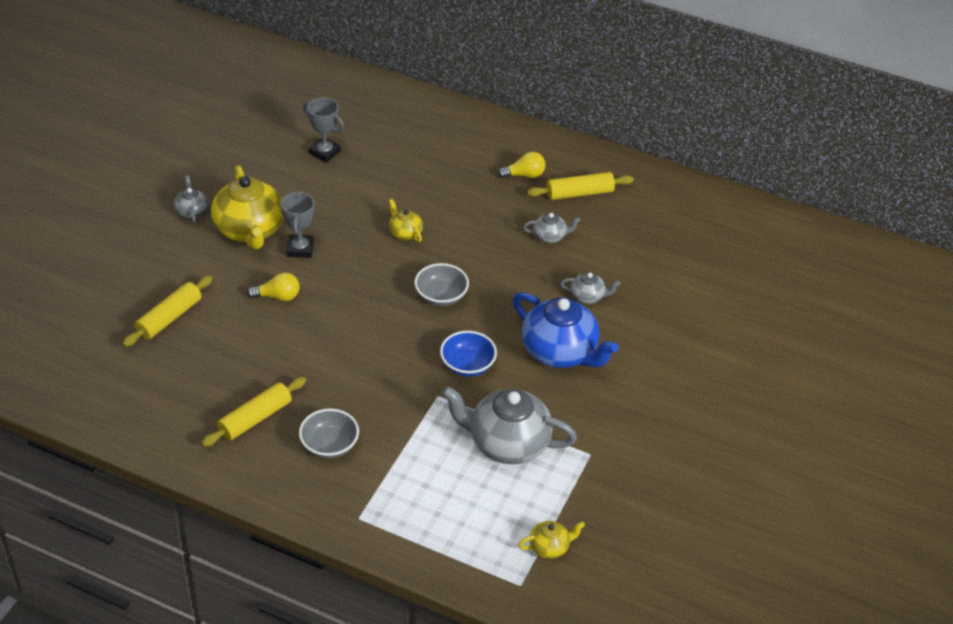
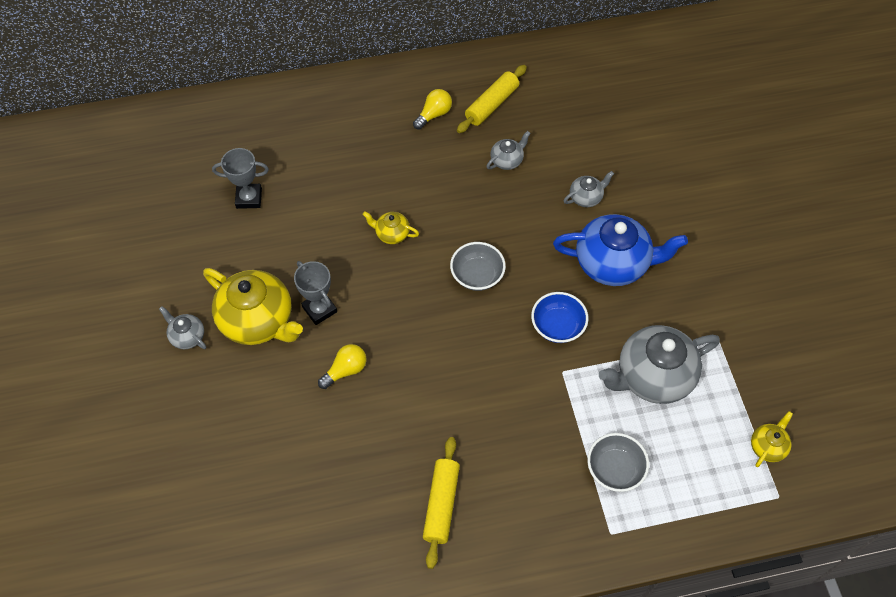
camera: 35 degrees left, 15 degrees up
yellow rolling pin [122,276,212,347] -> none
grey bowl [299,409,359,459] -> grey bowl moved to [587,433,649,492]

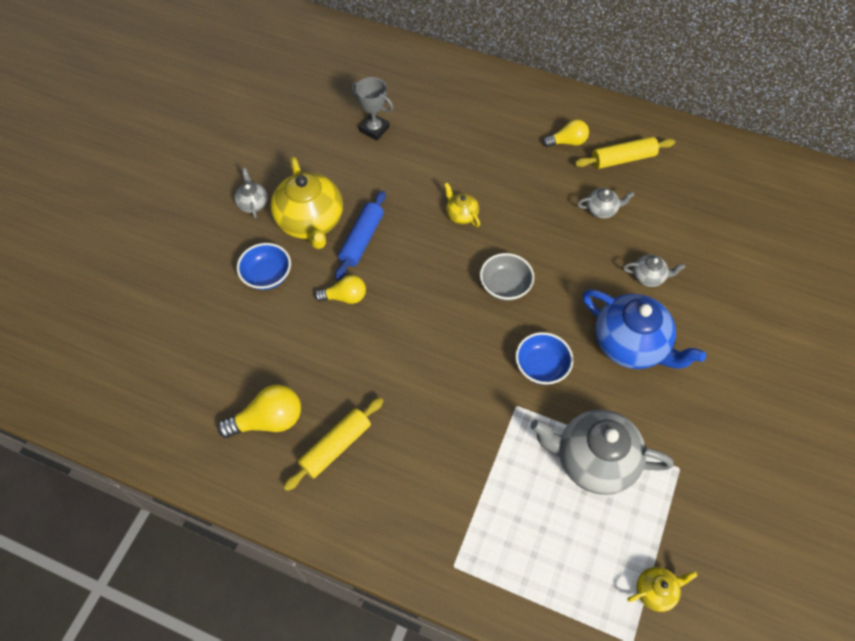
camera: 35 degrees right, 0 degrees up
grey trophy [294,261,337,325] -> blue rolling pin [335,191,386,280]
grey bowl [587,433,649,492] -> none
none -> yellow light bulb [217,385,301,438]
none -> blue bowl [237,243,291,290]

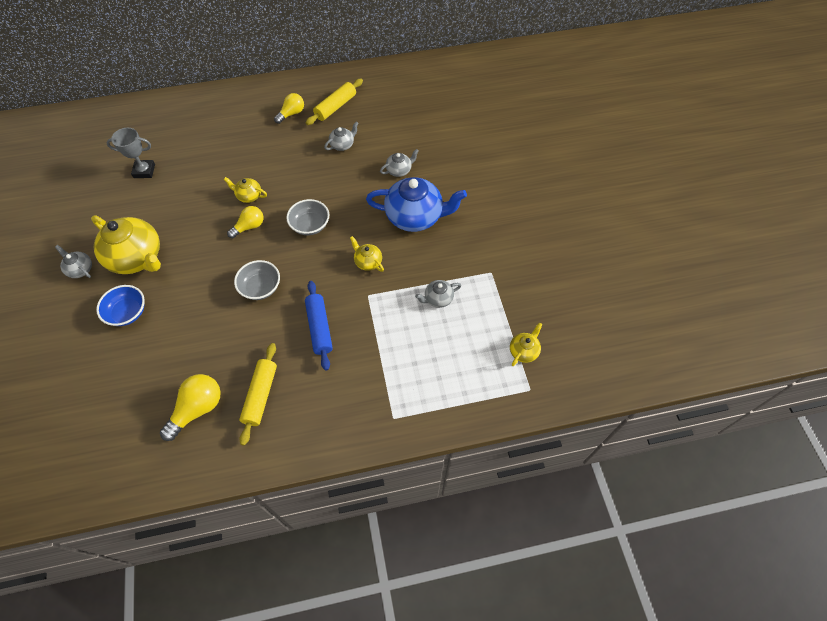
camera: 35 degrees left, 0 degrees up
yellow light bulb [314,275,366,304] -> yellow light bulb moved to [227,206,263,238]
blue rolling pin [335,191,386,280] -> blue rolling pin moved to [305,281,333,371]
blue bowl [515,332,573,385] -> yellow teapot [350,236,384,272]
grey teapot [531,410,674,495] -> grey teapot [415,280,461,308], size x0.47
none -> grey bowl [234,260,280,300]

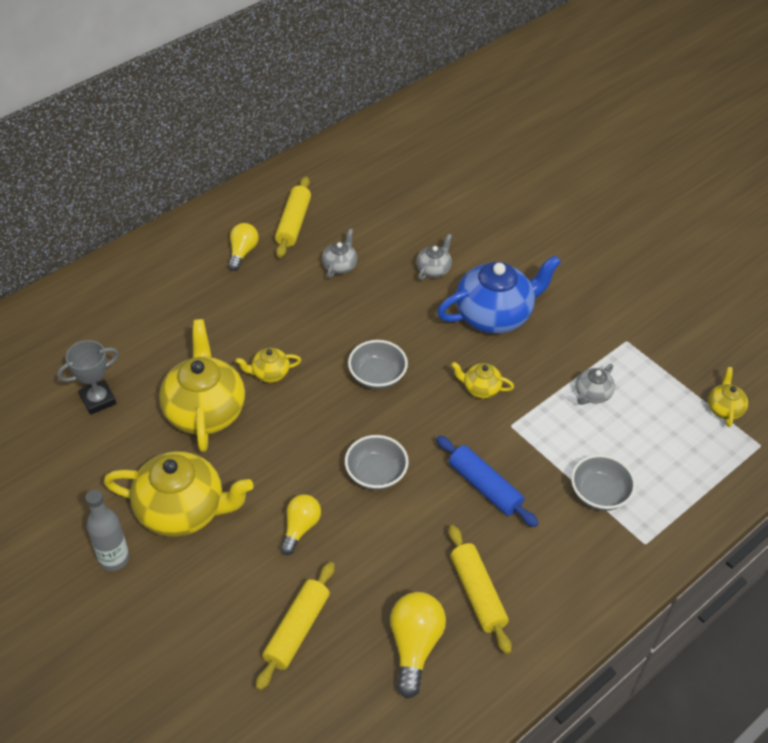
camera: 30 degrees left, 10 degrees down
grey teapot [55,245,92,278] -> grey bottle [86,489,129,571]
blue bowl [96,285,145,326] -> none
yellow light bulb [227,206,263,238] -> yellow light bulb moved to [280,494,321,555]
none -> yellow teapot [159,319,245,452]
none -> yellow rolling pin [256,562,335,691]
none -> grey bowl [571,454,636,511]

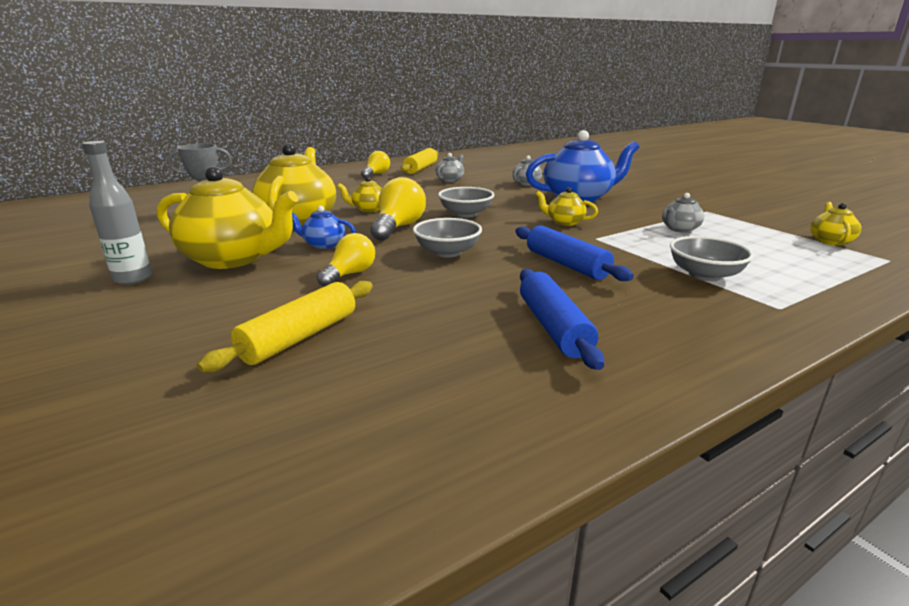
camera: 10 degrees right, 25 degrees down
yellow light bulb [390,592,446,698] -> yellow light bulb moved to [370,177,426,241]
yellow rolling pin [448,525,512,654] -> blue rolling pin [520,269,604,370]
none -> blue teapot [292,206,356,249]

